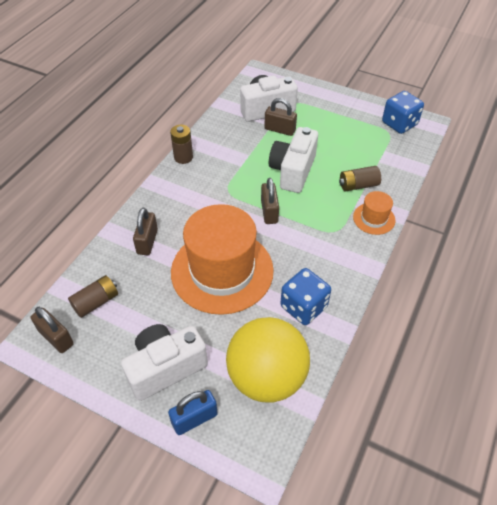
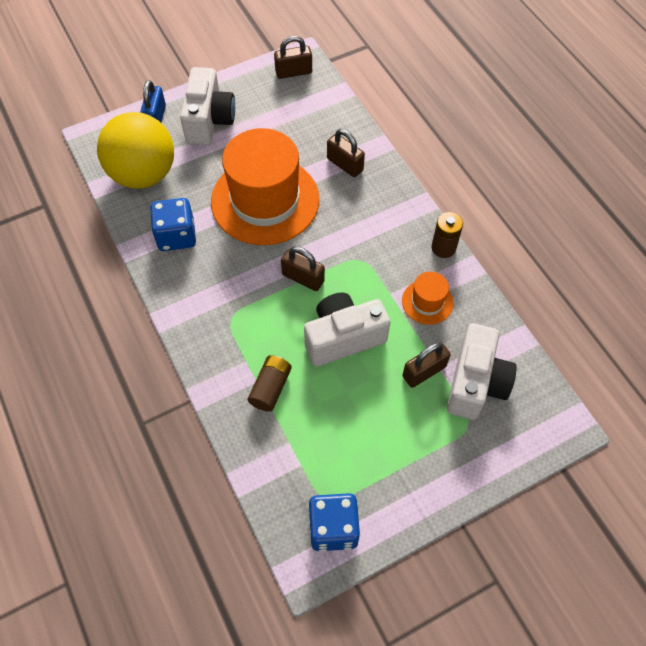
camera: 125 degrees right, 10 degrees up
brown battery [68,275,118,318] -> none
white camera [269,127,318,193] -> white camera turned 75 degrees counterclockwise [304,292,390,367]
orange hat [353,191,396,235] -> orange hat moved to [402,272,454,325]

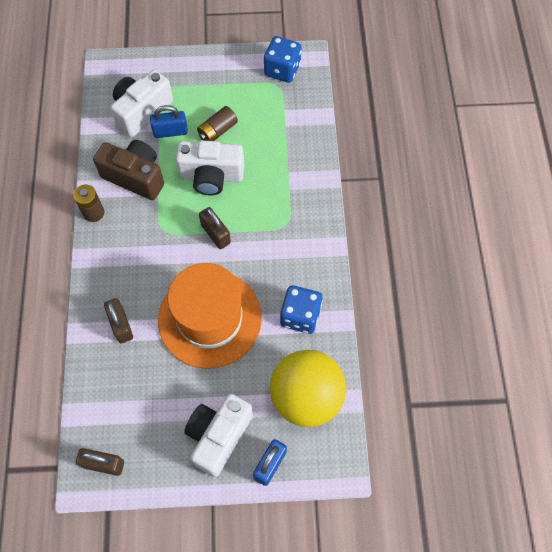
camera: 155 degrees left, 5 degrees up
brown battery [247,355,292,412] -> brown battery moved to [197,106,238,141]
orange hat [402,272,454,325] -> brown camera [93,140,164,200]
brown padlock [403,342,451,388] -> blue padlock [150,105,188,138]

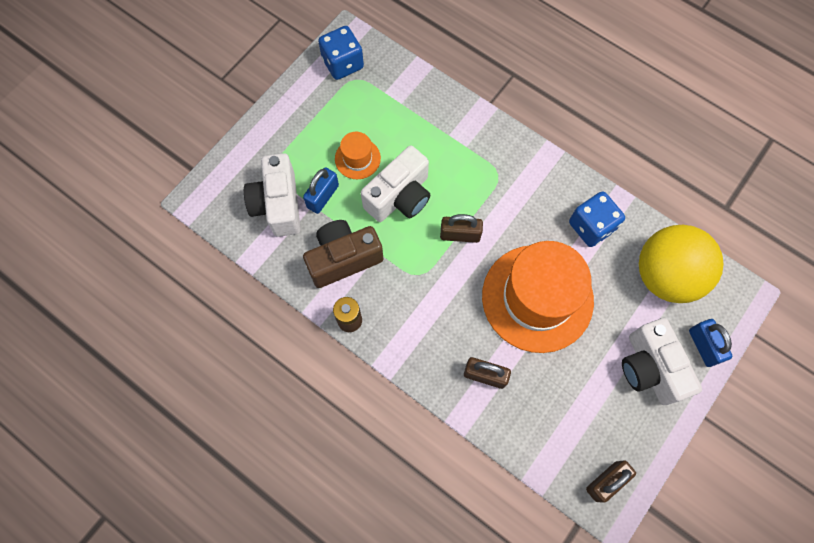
camera: 50 degrees left, 5 degrees up
brown battery [197,106,238,141] -> orange hat [335,132,381,179]

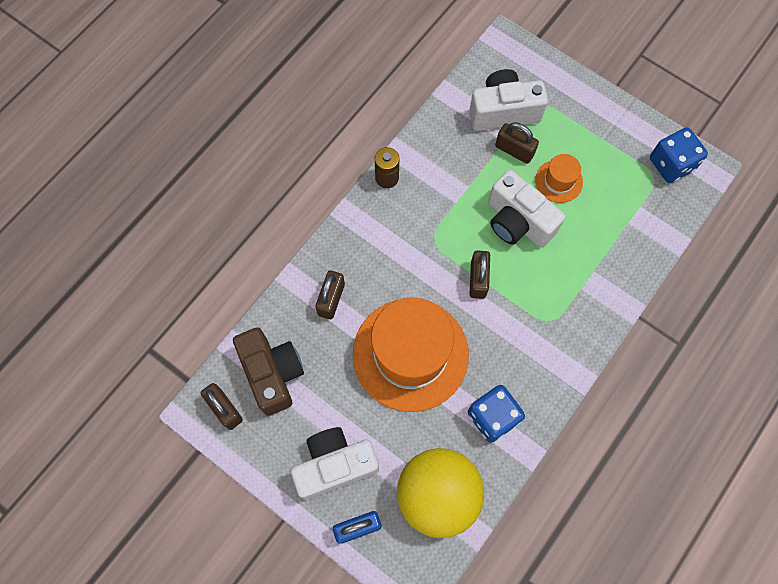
camera: 90 degrees right, 0 degrees up
blue padlock [303,167,339,214] -> brown padlock [495,122,539,164]
brown camera [303,220,384,288] -> brown camera moved to [233,327,304,416]

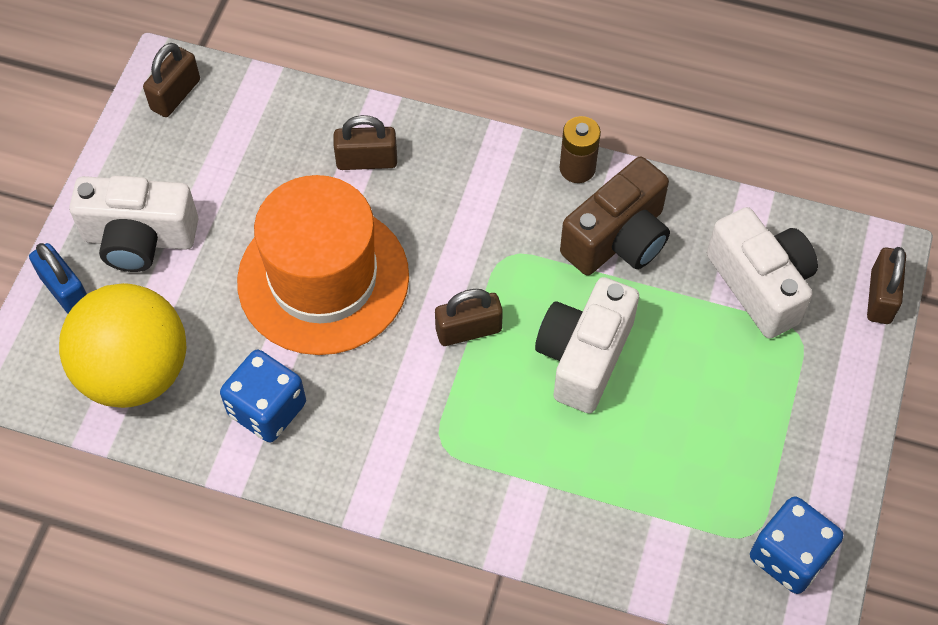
camera: 70 degrees right, 10 degrees down
brown camera [233,327,304,416] -> brown camera moved to [560,157,670,275]
white camera [291,427,379,500] -> white camera turned 135 degrees clockwise [69,175,198,272]
brown padlock [495,122,539,164] -> brown padlock moved to [867,247,906,324]
orange hat [535,154,583,203] -> none

